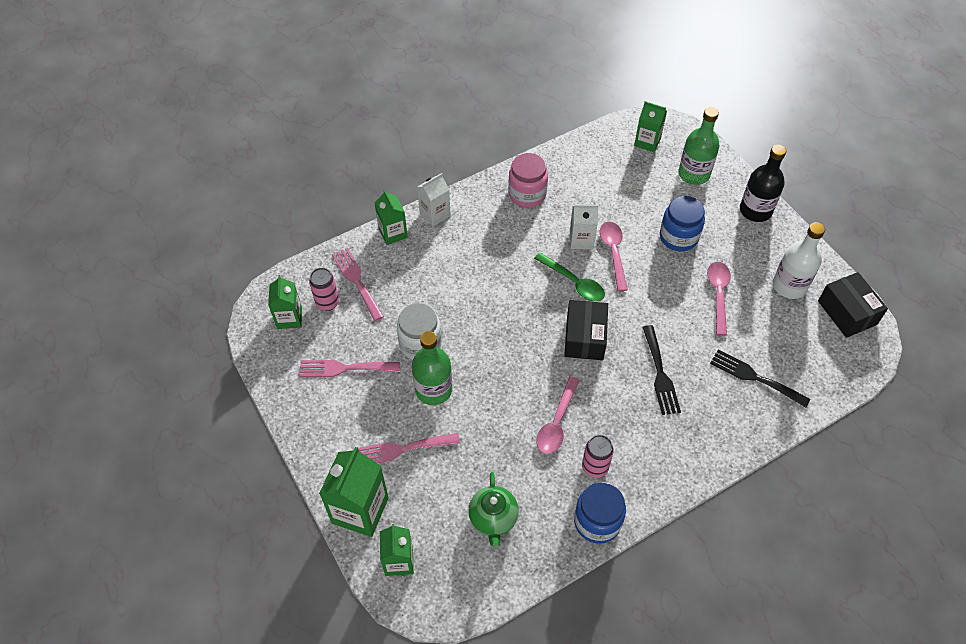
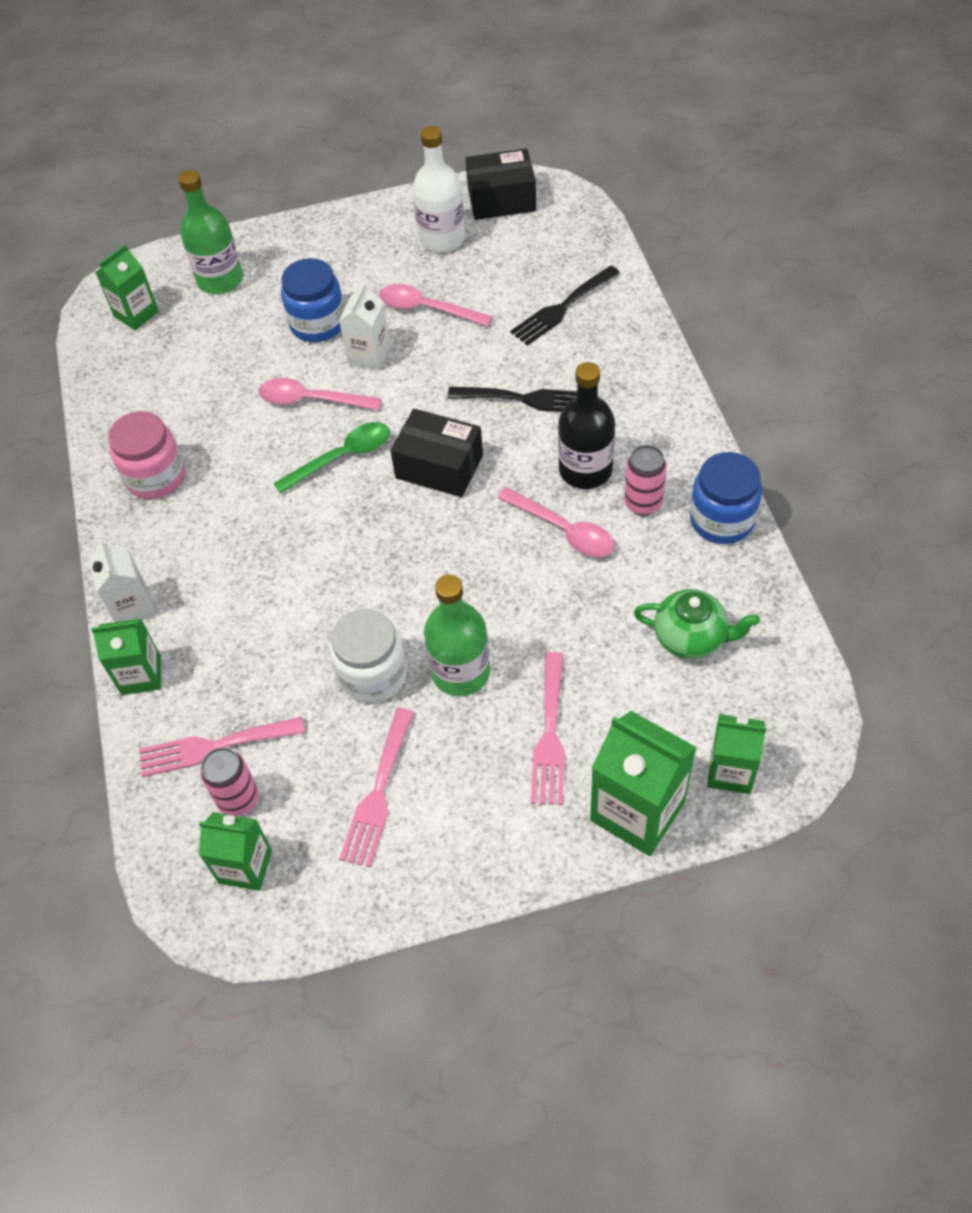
camera: 70 degrees left, 0 degrees up
white carton [570,204,599,249] -> white carton moved to [339,283,391,370]
black bottle [740,145,786,222] -> black bottle moved to [558,362,615,489]

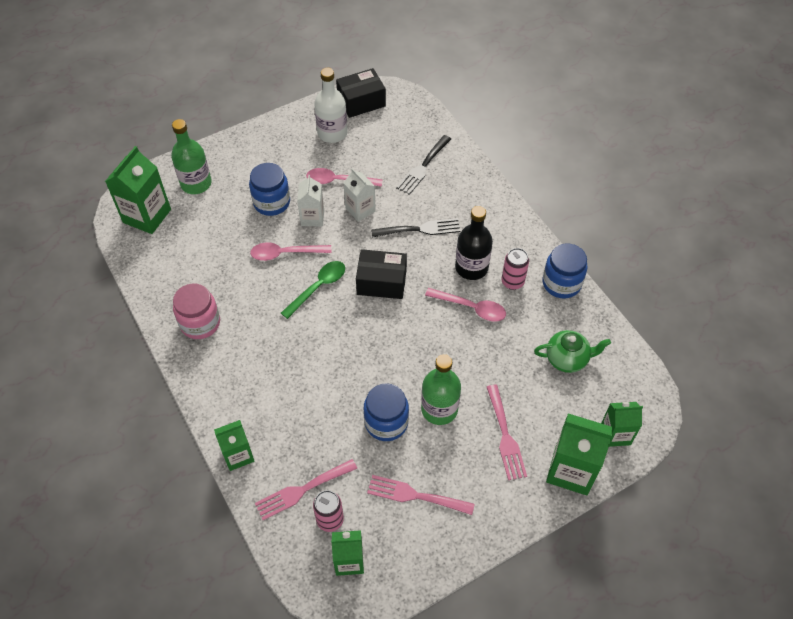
camera: 20 degrees left, 0 degrees up
white carton [88,540,156,622] -> white carton moved to [344,168,376,222]
green carton [95,244,159,330] -> green carton [105,146,171,234], size x1.60
white jar [330,609,407,703] -> blue jar [364,383,409,441]
pink fork [339,708,414,868] -> pink fork turned 105 degrees clockwise [367,475,475,515]

